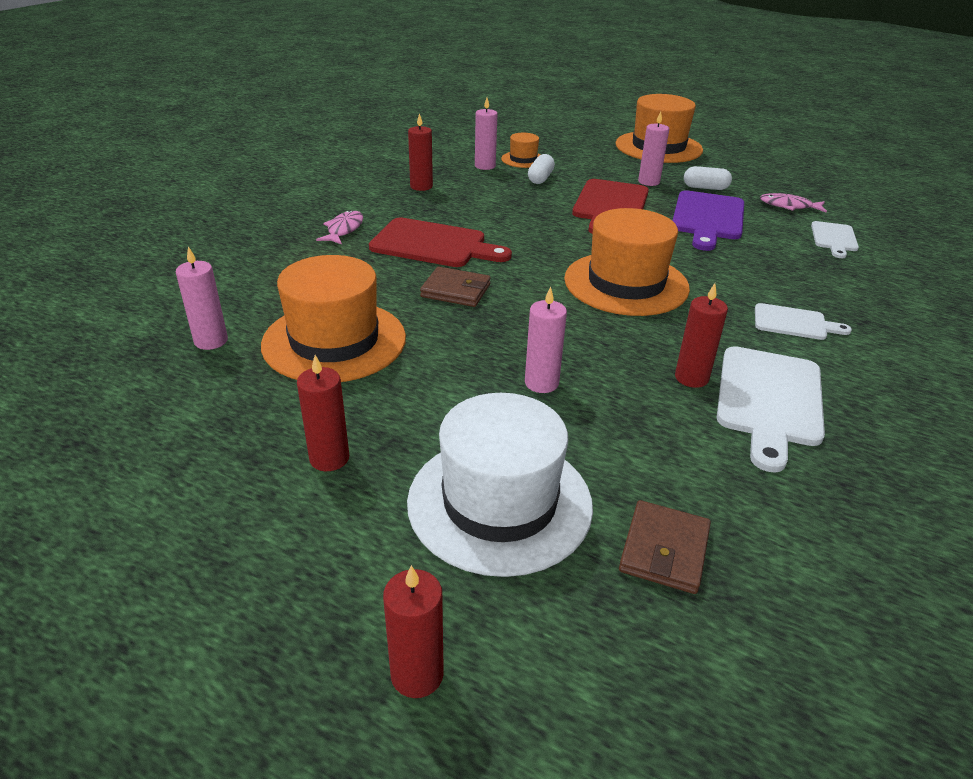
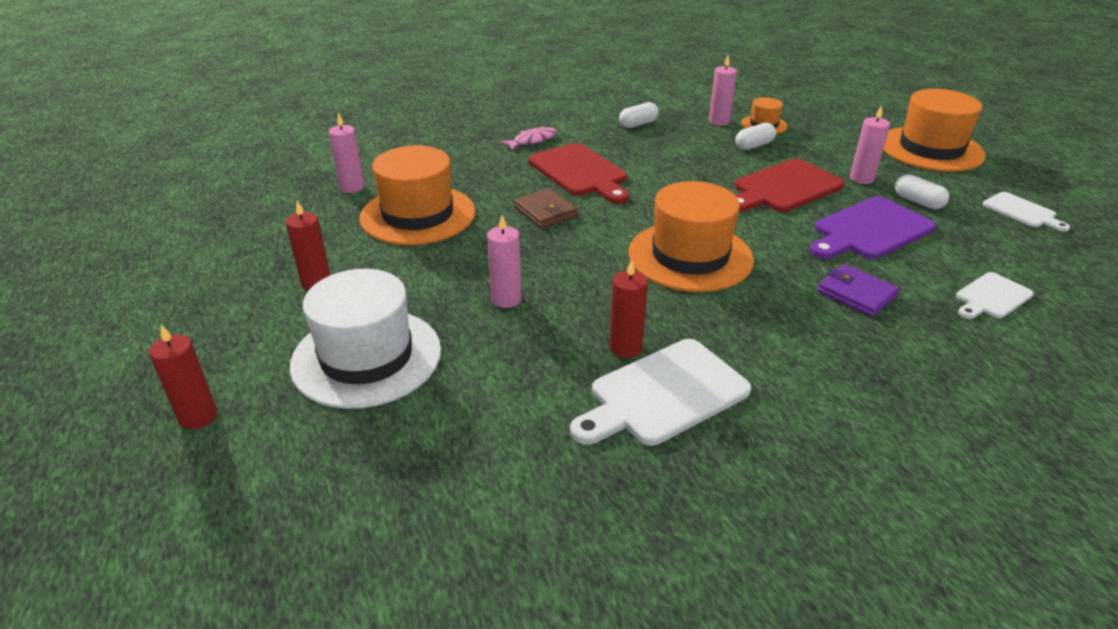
camera: 40 degrees right, 0 degrees up
red candle [408,113,433,191] -> white capsule [619,102,659,128]
brown wallet [619,500,711,594] -> none
white cutting board [755,303,852,340] -> white cutting board moved to [983,192,1070,232]
pink fish [760,193,827,212] -> none
none -> purple wallet [817,264,899,317]

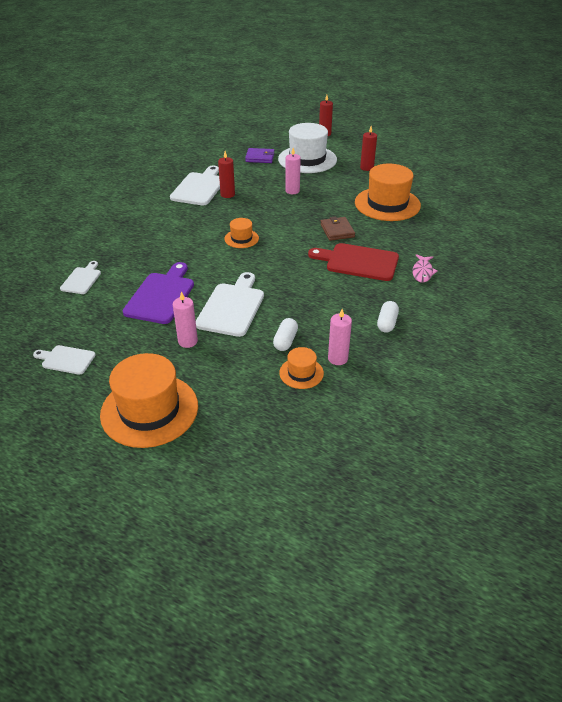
camera: 140 degrees right, 5 degrees up
pink candle [329,113,364,193] -> none
brown wallet [514,188,578,228] -> brown wallet turned 60 degrees clockwise [320,216,355,241]
orange hat [628,181,754,292] -> orange hat [224,218,259,248], size x0.49
red cutting board [734,159,845,212] -> white cutting board [196,272,264,337]
purple wallet [817,264,899,317] -> purple wallet moved to [245,148,274,163]
white capsule [895,175,949,209] -> none

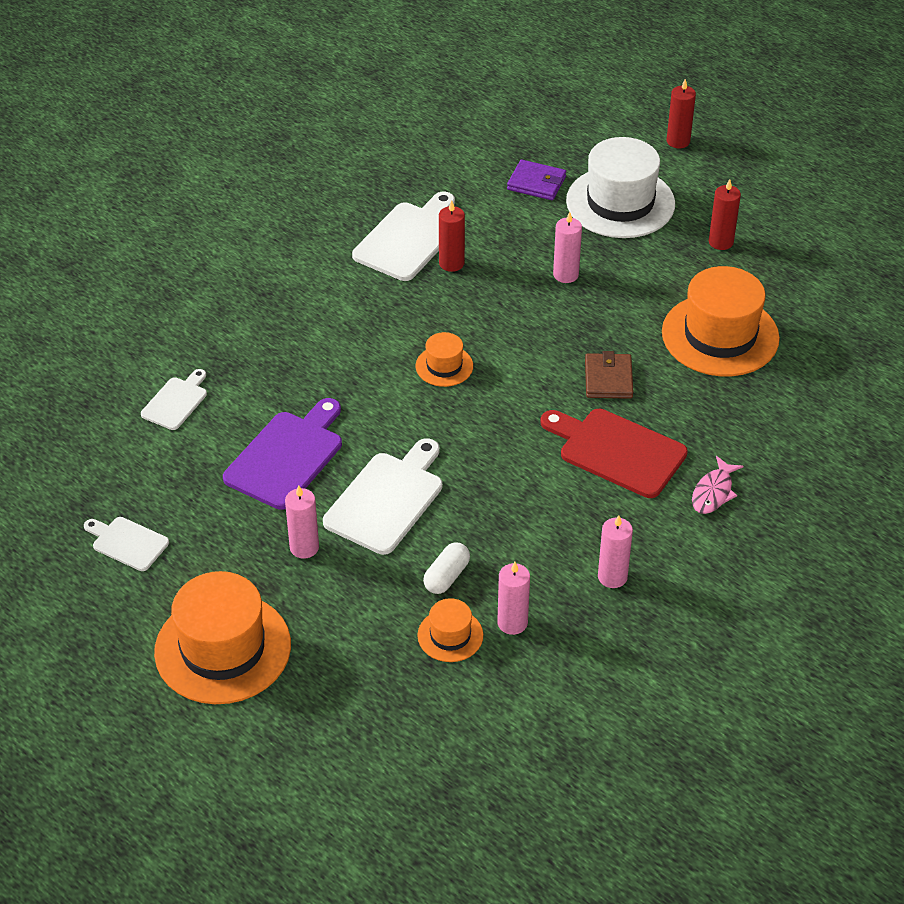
camera: 15 degrees right, 5 degrees up
white capsule [377,301,399,333] -> pink candle [598,515,633,588]

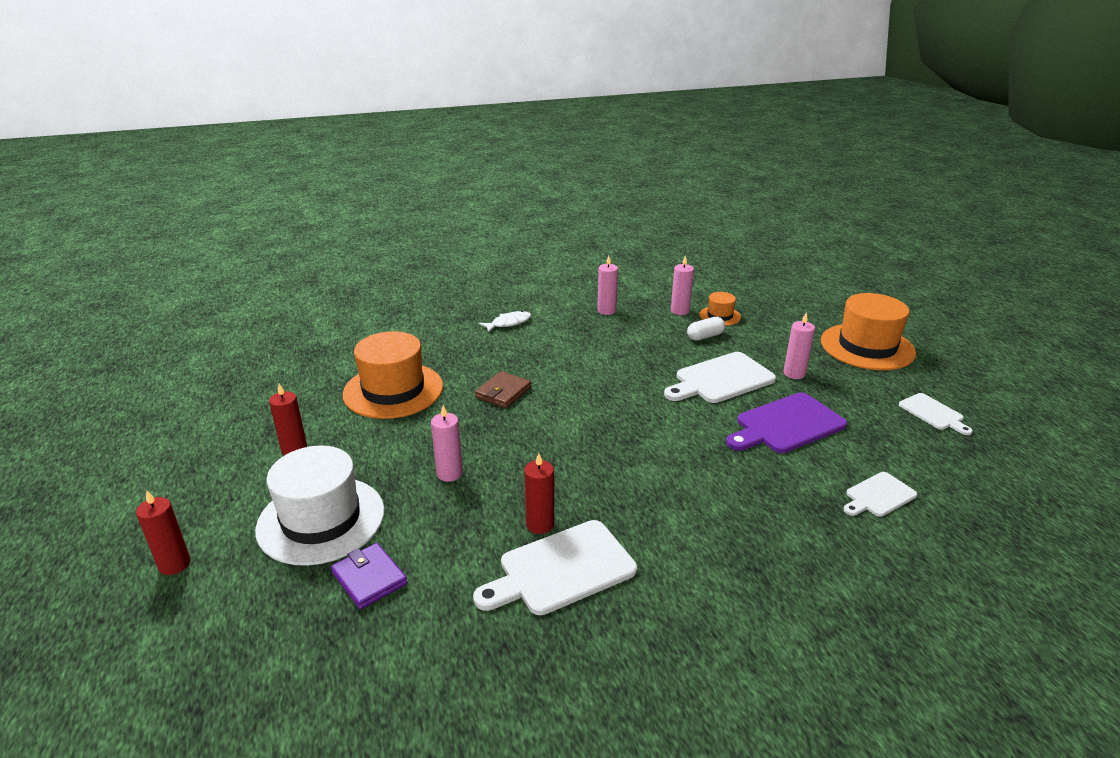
camera: 150 degrees left, 15 degrees down
orange hat [416,332,473,387] -> none
red cutting board [540,409,688,498] -> none
pink fish [692,456,744,514] -> white fish [479,311,531,333]

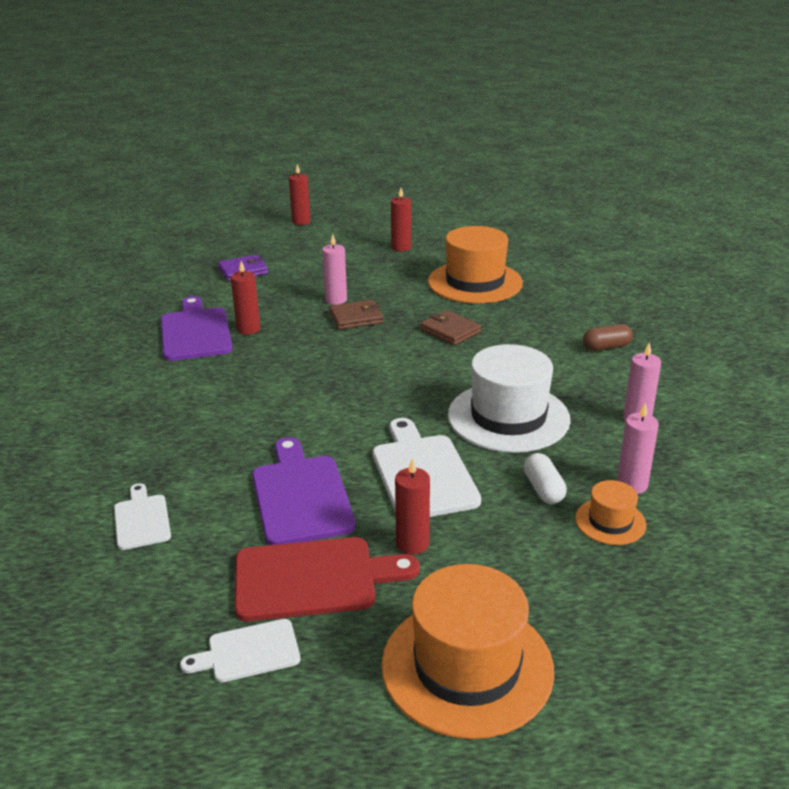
camera: 105 degrees right, 0 degrees up
white hat [255,445,384,566] -> white hat moved to [448,344,571,453]
white cutting board [473,520,637,615] -> purple cutting board [161,296,232,361]
white fish [479,311,531,333] -> brown capsule [583,324,633,351]
pink candle [783,312,815,379] -> red candle [395,458,430,555]
none -> red cutting board [234,537,420,622]
none -> brown wallet [329,300,383,330]

